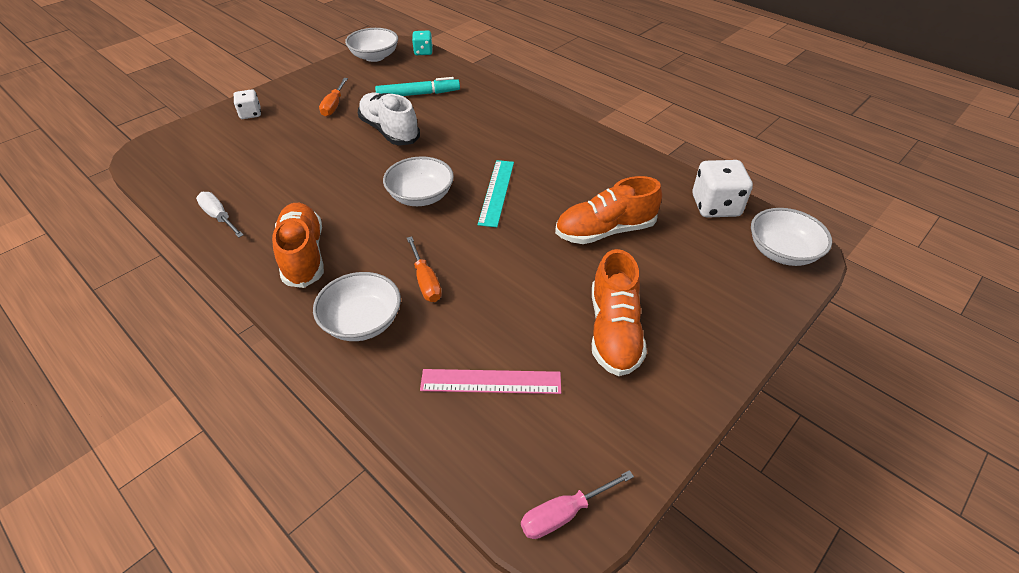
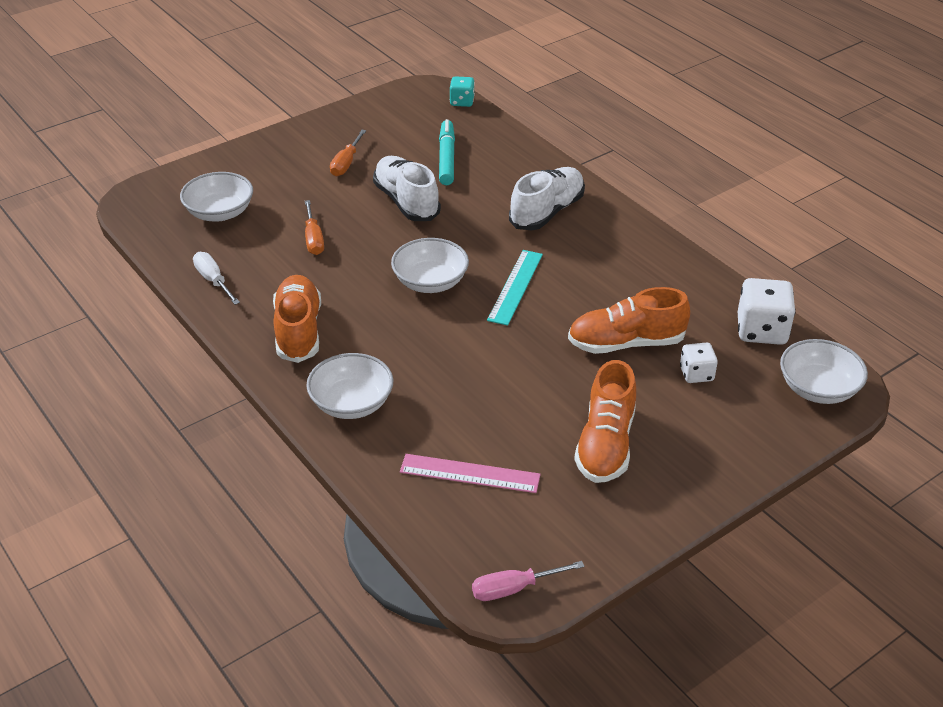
camera: 10 degrees right, 5 degrees down
white dice [234,89,261,119] -> white dice moved to [680,342,718,383]
white bowl [345,28,398,62] -> white bowl moved to [180,172,253,221]
turquoise marker [375,77,460,96] -> turquoise marker turned 90 degrees counterclockwise [439,119,455,185]
orange screwdriver [407,236,442,302] -> orange screwdriver moved to [305,200,324,255]
none -> white shoe [509,167,585,230]

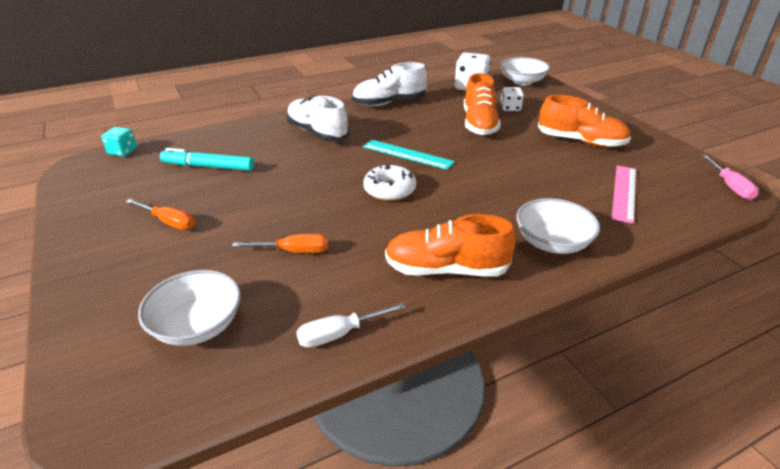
camera: 80 degrees left, 5 degrees down
white shoe [373,156,441,221] -> white shoe moved to [352,62,427,106]
white bowl [391,238,469,293] -> white donut [363,165,416,201]

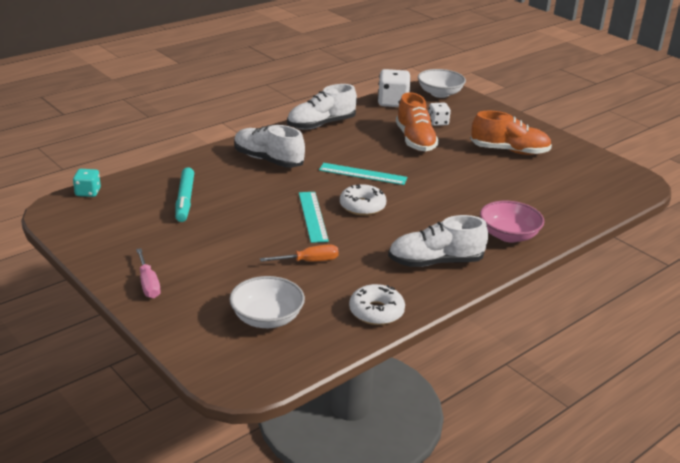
camera: 15 degrees left, 5 degrees down
orange screwdriver [125,199,195,230] -> none
turquoise marker [160,148,254,171] -> turquoise marker turned 90 degrees counterclockwise [175,167,194,222]
white screwdriver [296,303,406,348] -> white donut [349,284,405,325]
orange shoe [385,214,516,277] -> white shoe [388,215,488,267]
white bowl [516,198,600,254] -> pink bowl [480,201,544,243]
pink ruler [612,165,636,224] -> none
pink screwdriver [701,154,759,200] -> pink screwdriver moved to [136,248,161,298]
none -> turquoise ruler [299,192,329,243]

